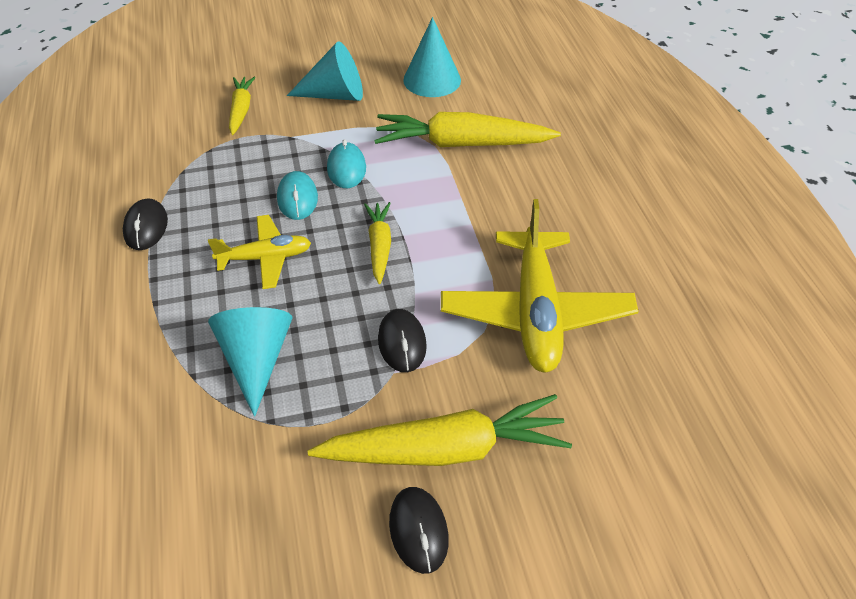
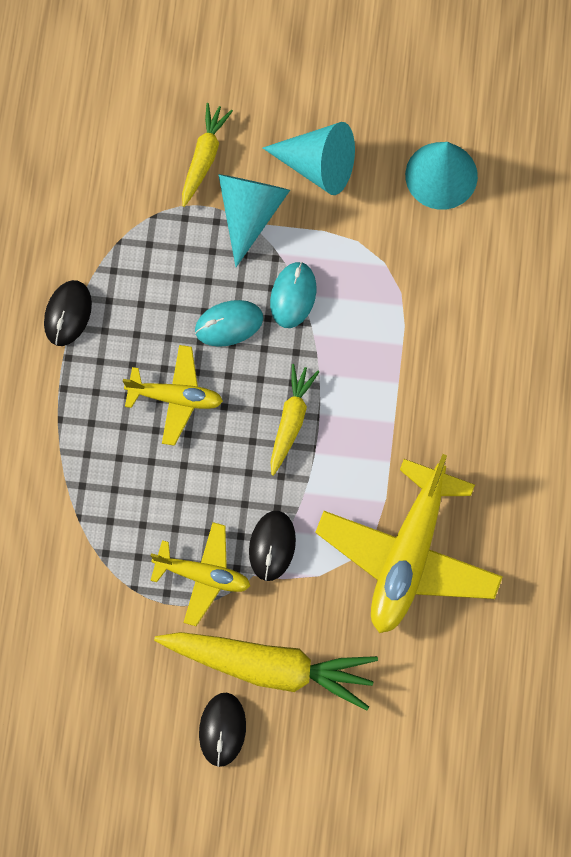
camera: 20 degrees right, 25 degrees up
turquoise cone [208,307,293,417] -> turquoise cone moved to [218,174,290,267]
turquoise mouse [277,171,318,220] -> turquoise mouse turned 60 degrees clockwise [195,300,263,347]
yellow carrot [374,112,561,147] -> none
none -> yellow plane [150,522,250,626]

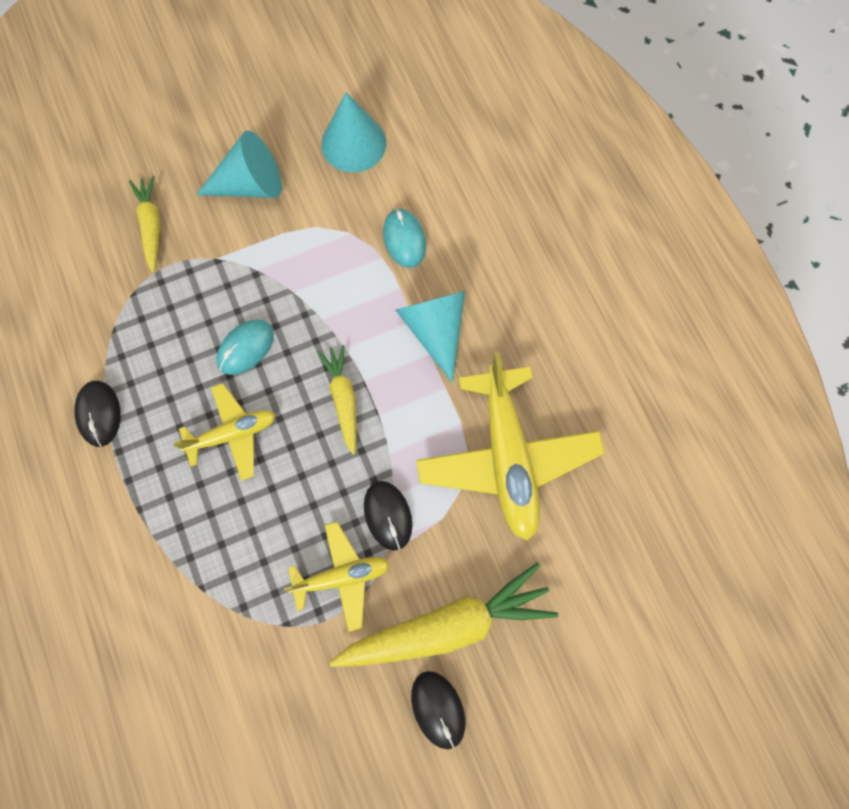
camera: 30 degrees left, 0 degrees up
turquoise cone [218,174,290,267] -> turquoise cone moved to [395,291,465,383]
turquoise mouse [270,262,316,328] -> turquoise mouse moved to [383,208,426,268]

